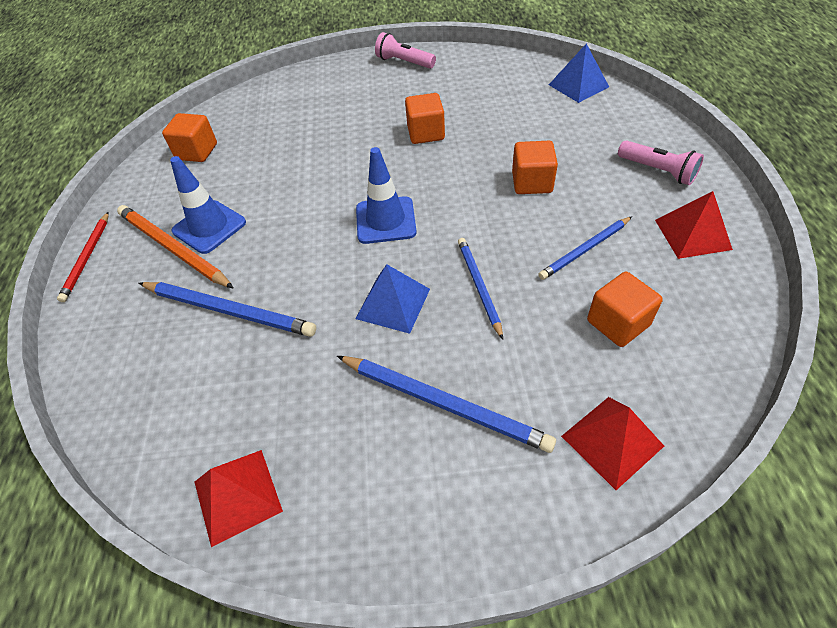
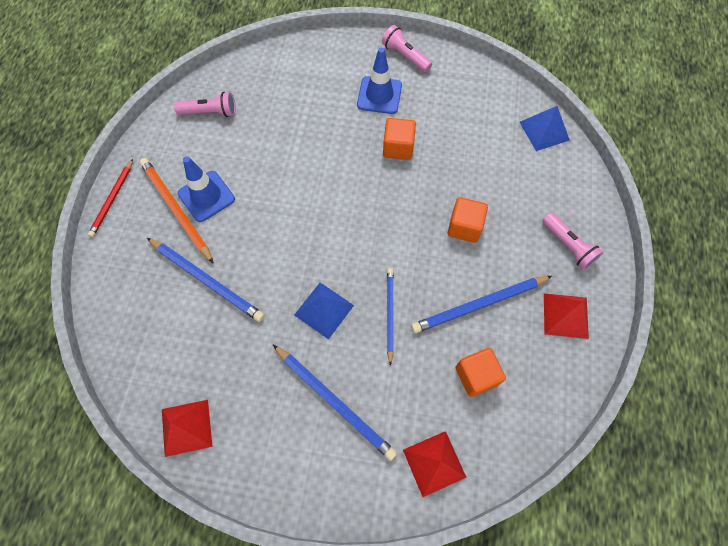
camera: 10 degrees right, 15 degrees up
orange cube [162,113,217,162] -> pink flashlight [174,92,236,117]
blue traffic cone [356,147,417,244] -> blue traffic cone moved to [357,47,402,114]
blue pencil [538,216,632,280] -> blue pencil [411,276,552,333], size x1.55

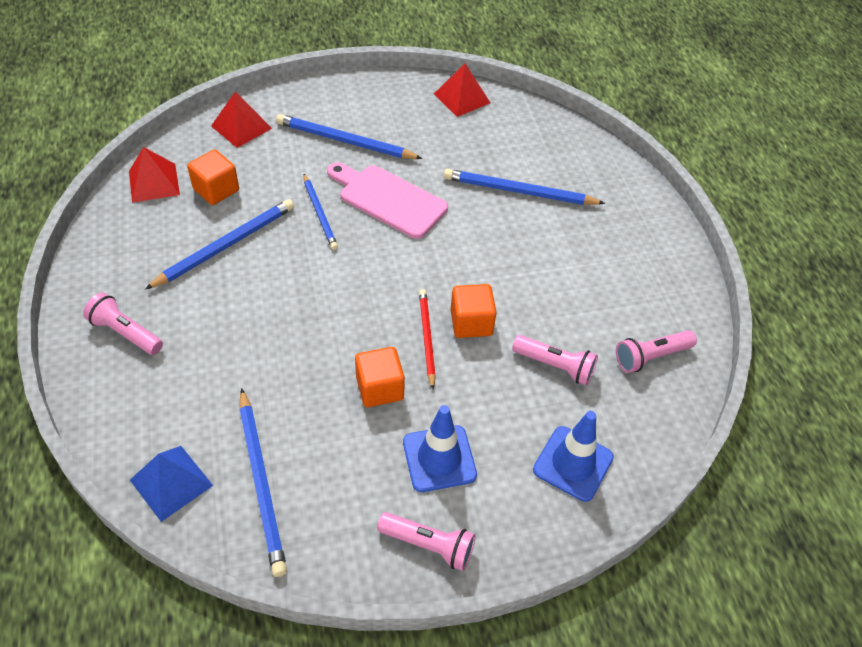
camera: 155 degrees right, 15 degrees down
red pencil [88,159,133,237] -> red pencil moved to [419,289,436,389]
orange pencil [139,158,214,264] -> none
blue traffic cone [178,156,235,222] -> blue traffic cone moved to [533,411,614,502]
blue pyramid [294,283,354,340] -> pink cutting board [327,163,448,239]
orange cube [447,197,488,243] -> orange cube moved to [450,284,497,338]
red pyramid [544,293,589,339] -> red pyramid moved to [129,147,180,203]
none -> blue pencil [239,388,287,577]
none -> pink flashlight [512,335,598,386]

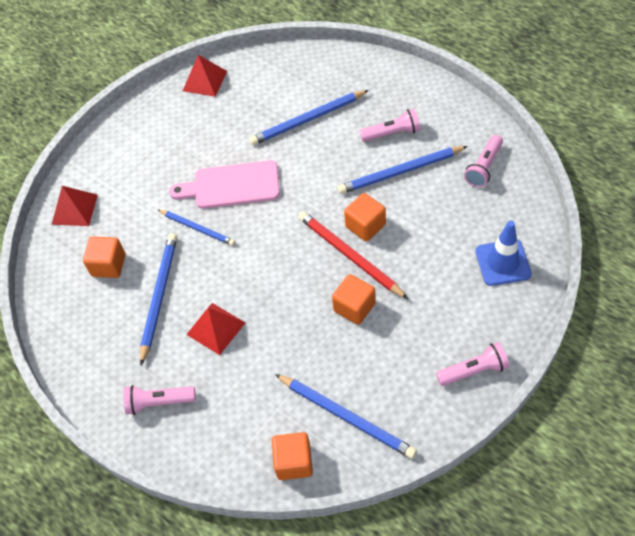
camera: 30 degrees left, 5 degrees up
red pyramid [129,147,180,203] -> red pyramid moved to [186,303,245,355]
blue pyramid [130,446,213,522] -> orange cube [272,432,313,480]
blue pencil [276,114,423,159] -> blue pencil moved to [338,146,468,194]
blue traffic cone [403,405,477,492] -> none
red pencil [419,289,436,389] -> red pencil [298,211,408,299], size x1.55
pink flashlight [512,335,598,386] -> pink flashlight moved to [360,109,420,142]

